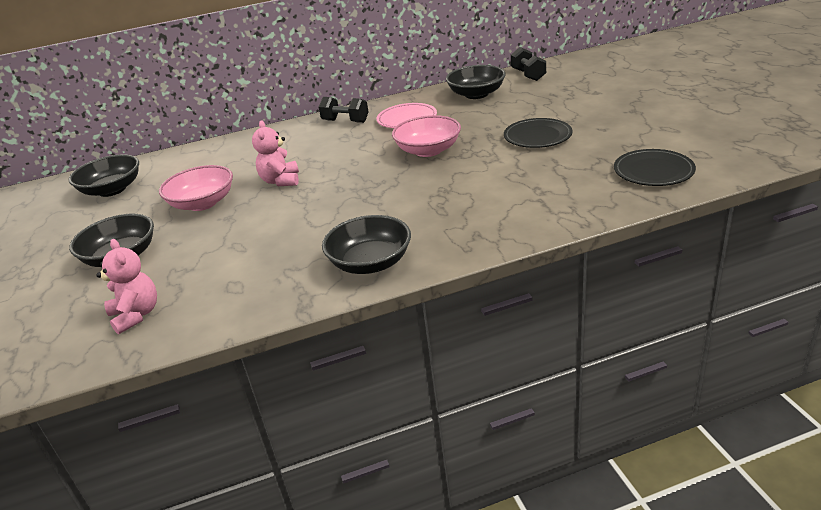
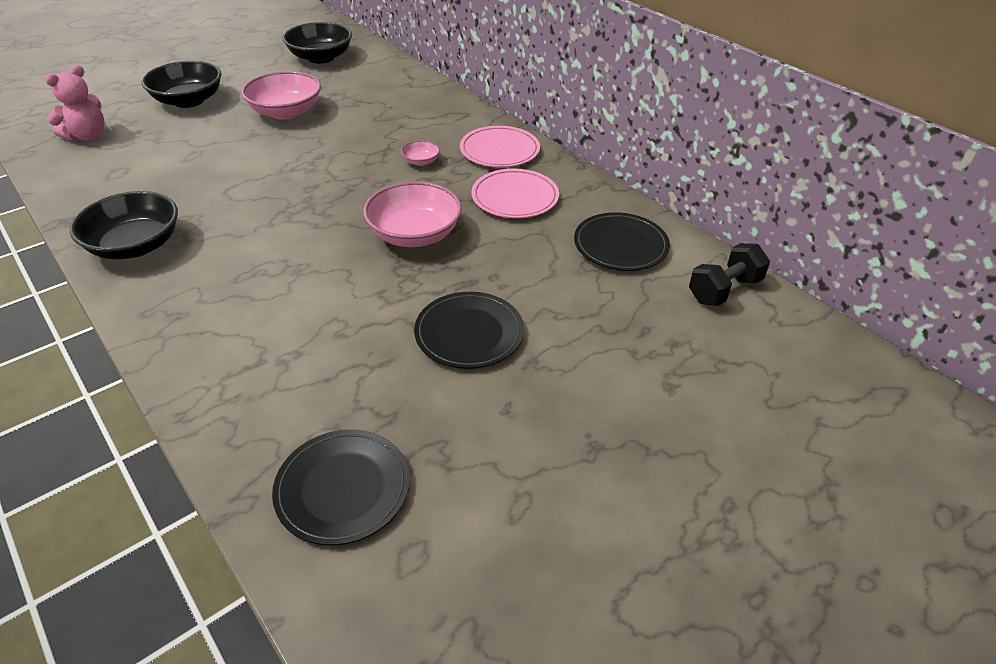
camera: 65 degrees right, 10 degrees up
pink teddy bear [252,120,299,186] -> none
black dumbbell [319,97,368,123] -> pink plate [460,126,540,167]
black bowl [446,65,506,99] -> black plate [574,212,670,271]
none -> pink bowl [401,140,440,166]

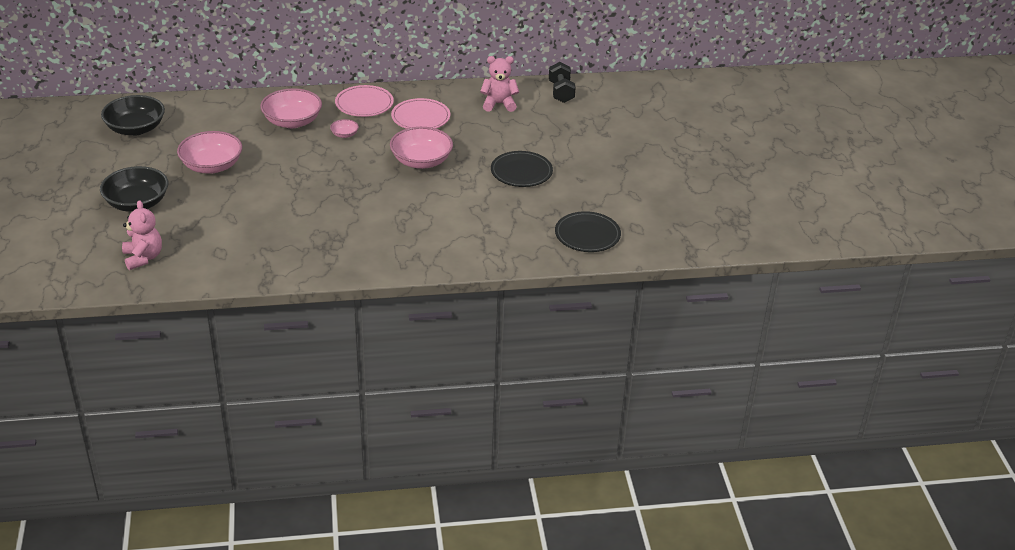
camera: 60 degrees left, 5 degrees down
black bowl [69,191,178,259] -> none
black plate [574,212,670,271] -> pink teddy bear [480,56,519,112]
none -> pink bowl [260,88,322,128]

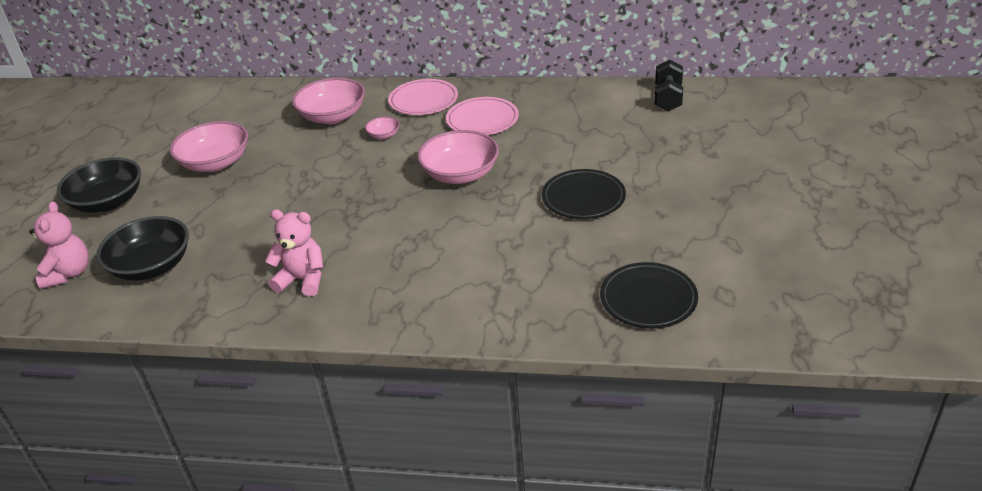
camera: 20 degrees right, 0 degrees up
black bowl [101,95,165,136] -> black bowl moved to [96,216,189,281]
pink teddy bear [480,56,519,112] -> pink teddy bear moved to [265,209,323,296]

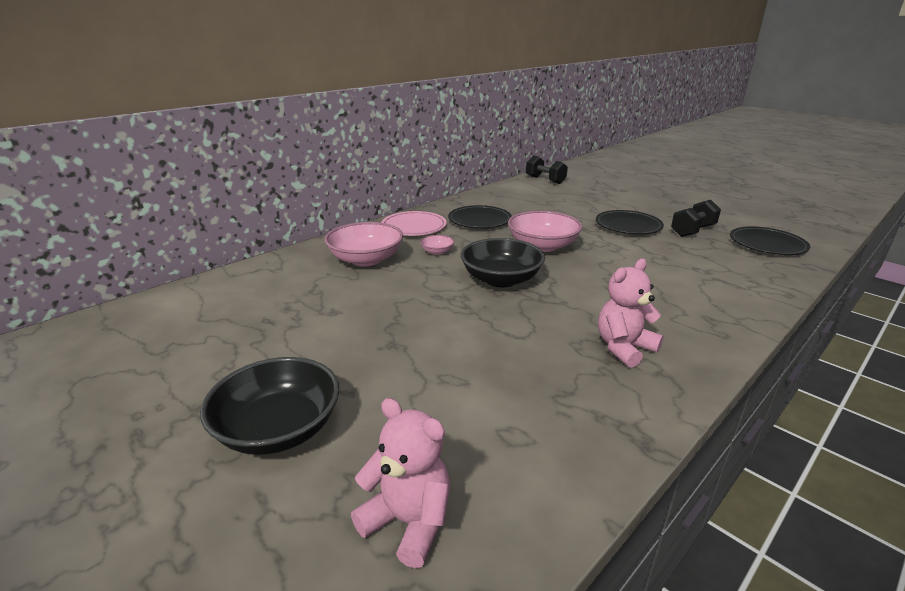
camera: 55 degrees left, 10 degrees down
black bowl [96,216,189,281] -> black bowl moved to [460,238,545,287]
pink bowl [170,121,248,172] -> none
pink plate [446,97,519,135] -> black plate [448,205,512,229]
none -> black dumbbell [671,200,721,237]

